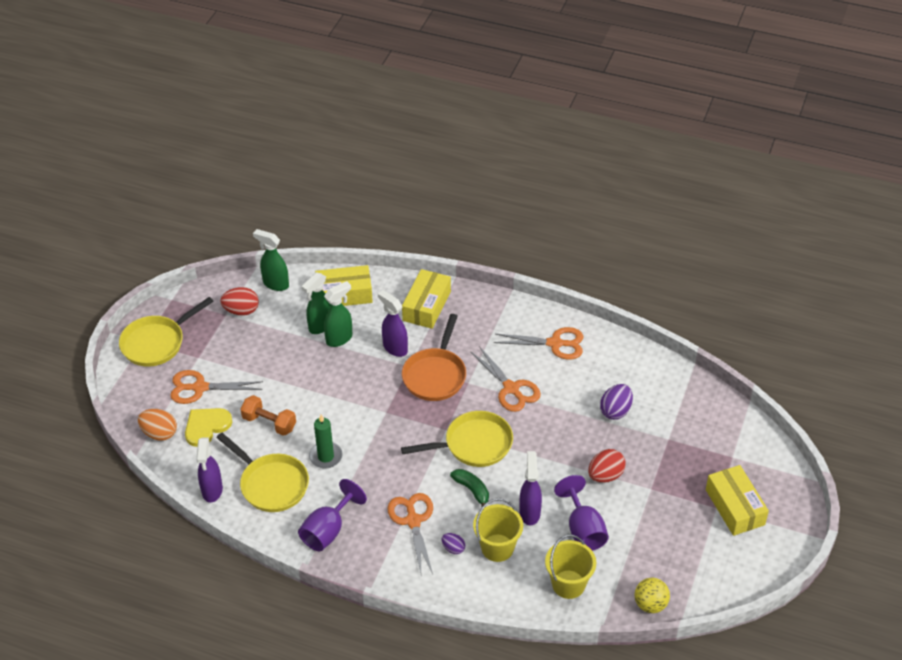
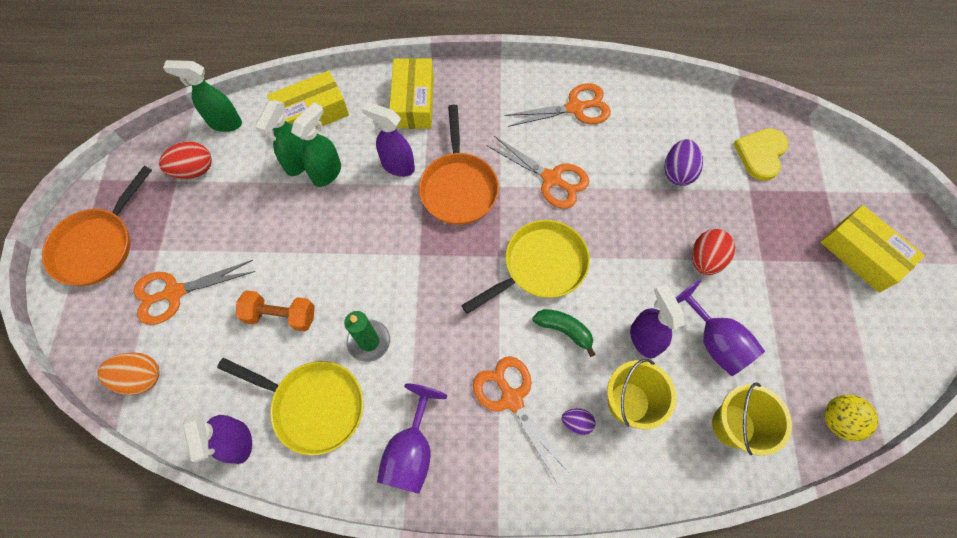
camera: 20 degrees left, 20 degrees up
yellow pan [119,297,214,367] -> orange pan [42,166,152,286]
yellow heart [185,408,232,447] -> yellow heart moved to [733,128,788,181]

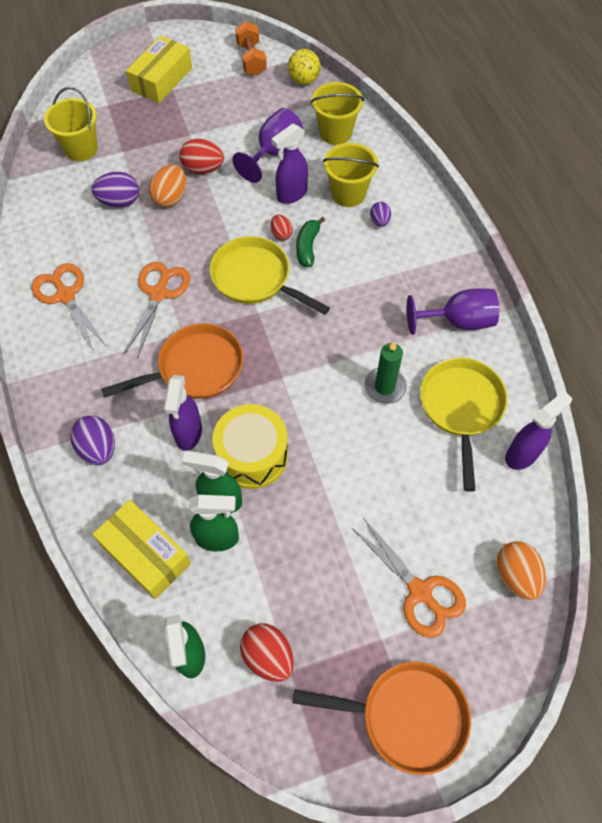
camera: 110 degrees left, 5 degrees down
orange dumbbell [236,290,315,332] -> orange dumbbell moved to [235,21,267,76]
yellow box [389,58,434,129] -> purple egg [70,416,115,465]
orange scissors [473,356,569,481] -> none
yellow heart [733,128,788,181] -> yellow bucket [44,87,98,161]
none -> orange egg [149,165,186,207]
none -> yellow drum [212,404,288,489]
none -> red egg [271,214,293,241]

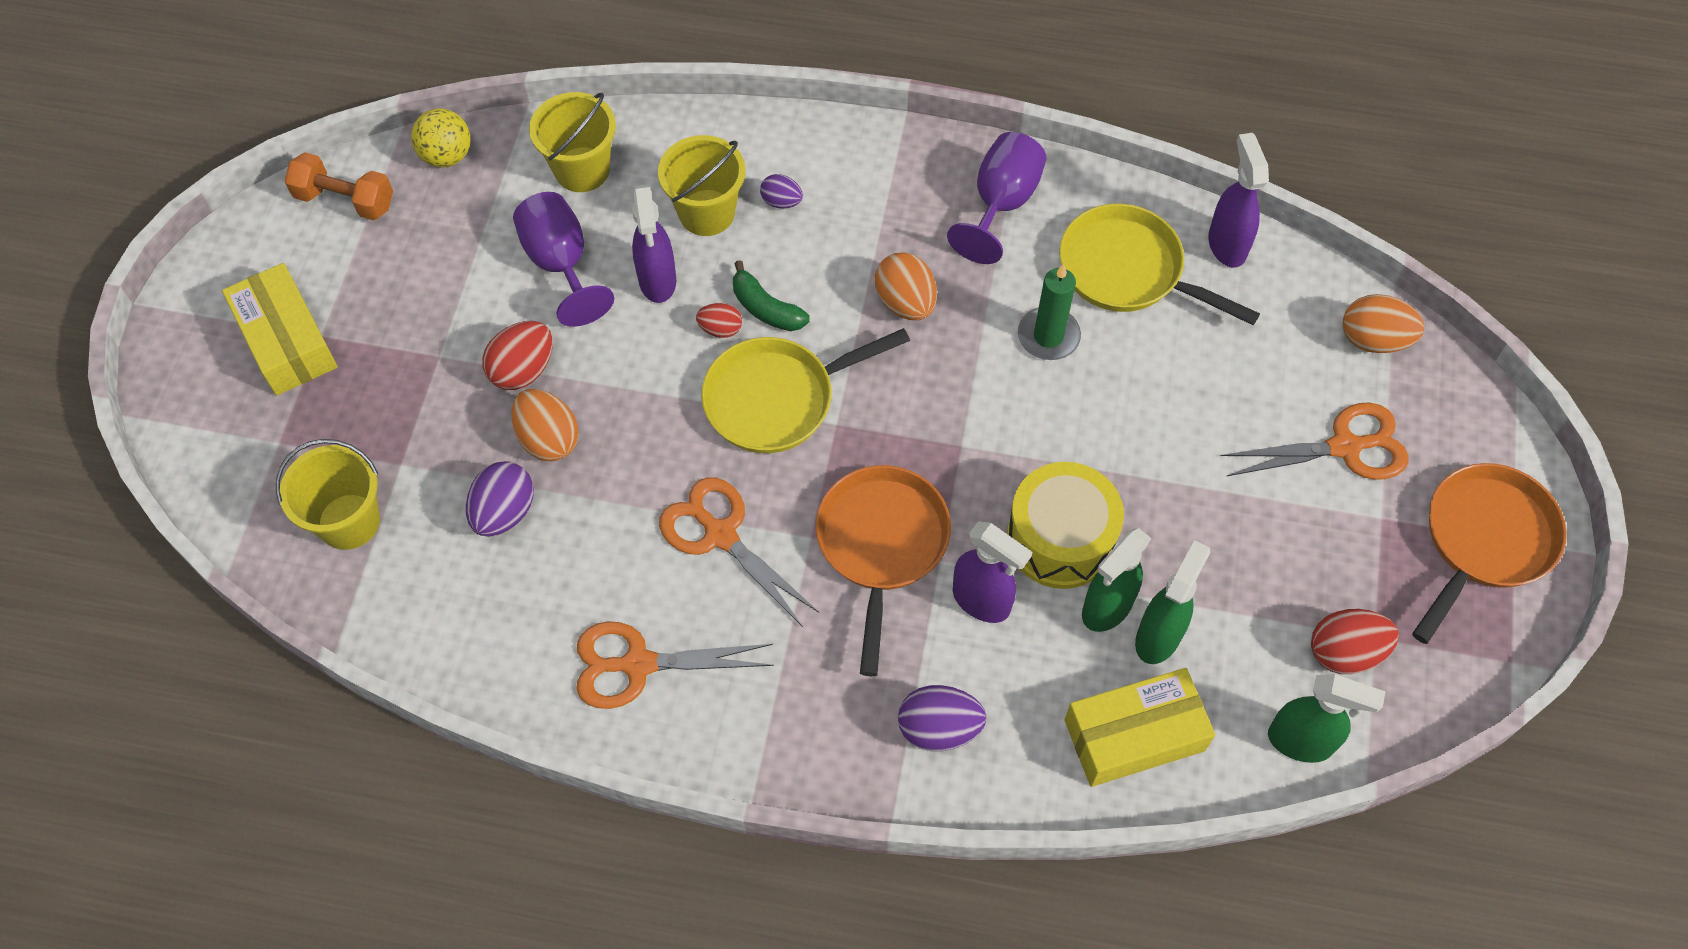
camera: 60 degrees left, 0 degrees up
none -> orange egg [875,252,937,320]

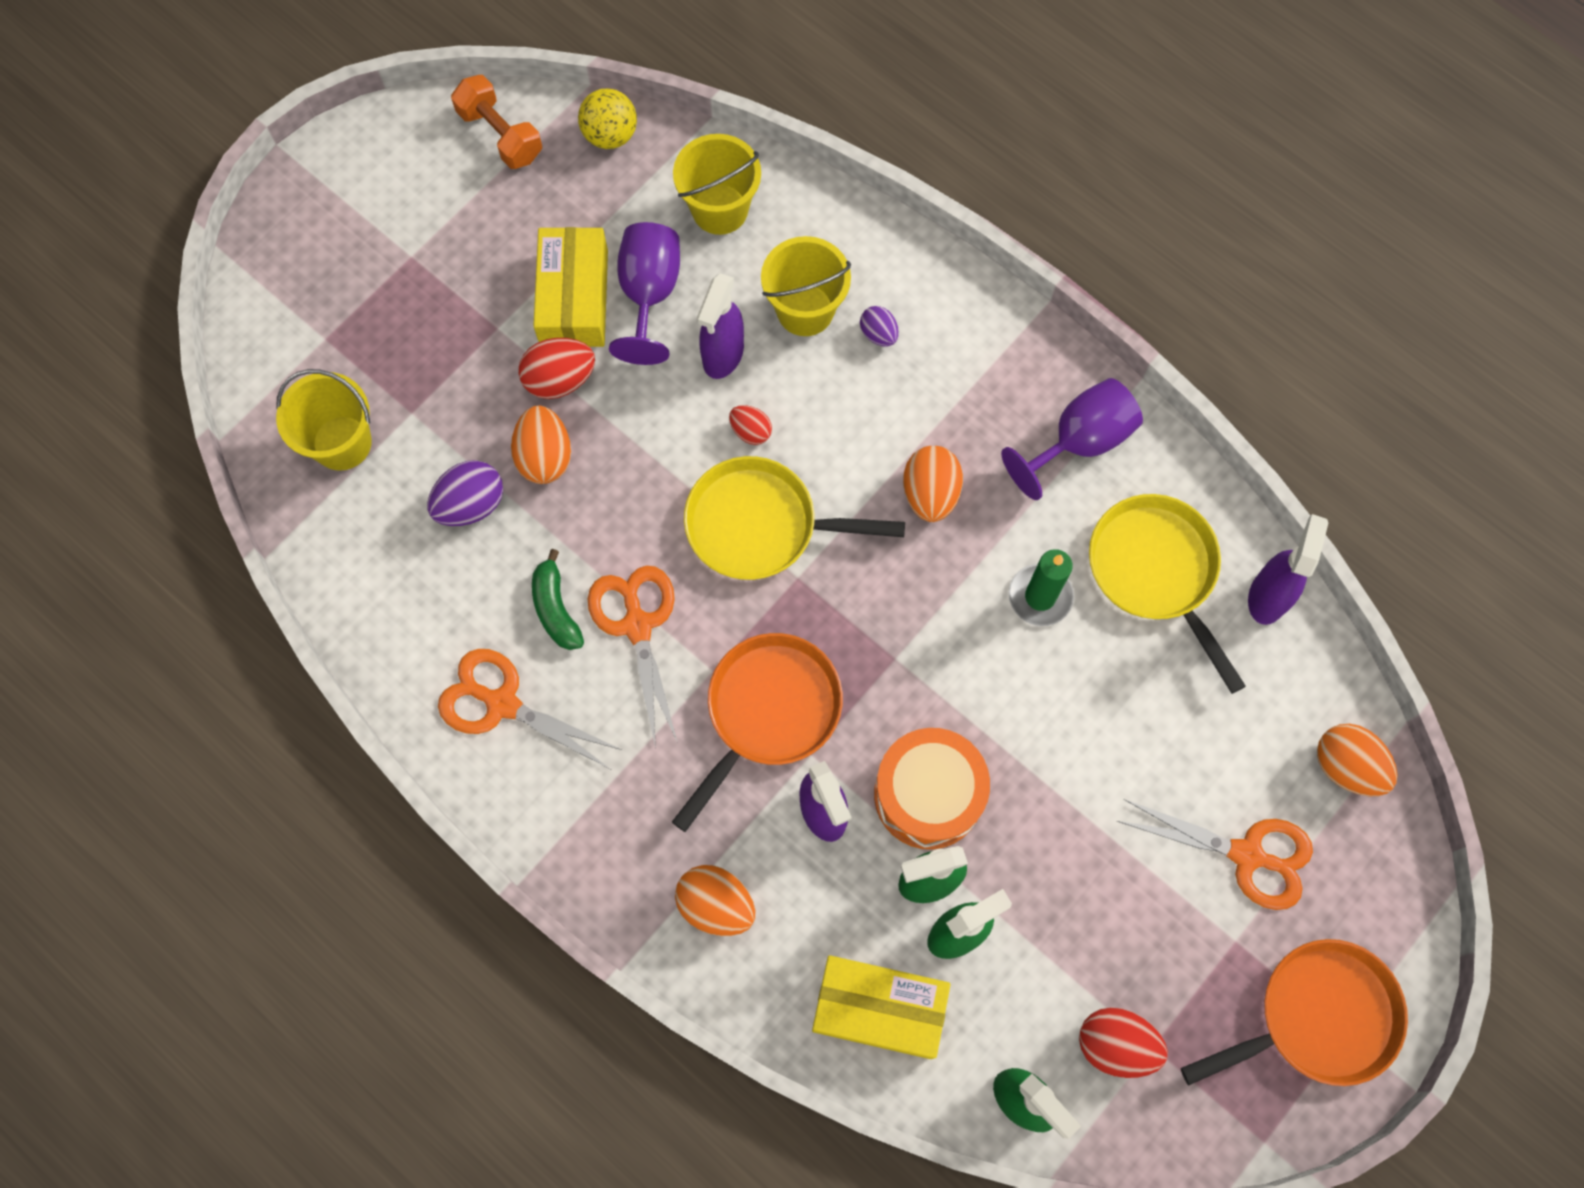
camera: 30 degrees right, 10 degrees up
yellow box [222,263,337,396] -> yellow box moved to [533,227,608,347]
green banana [733,260,810,331] -> green banana moved to [532,549,584,650]
purple egg [898,685,987,751] -> orange egg [675,865,755,936]
yellow drum [1007,462,1124,589] -> orange drum [874,728,990,849]

